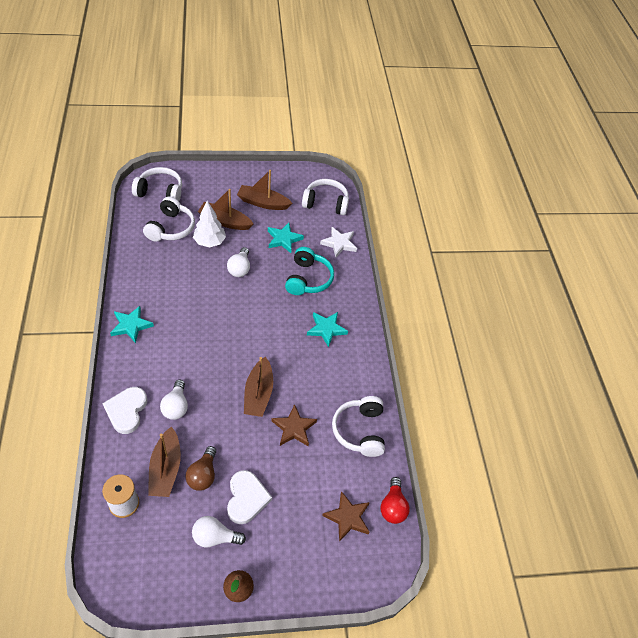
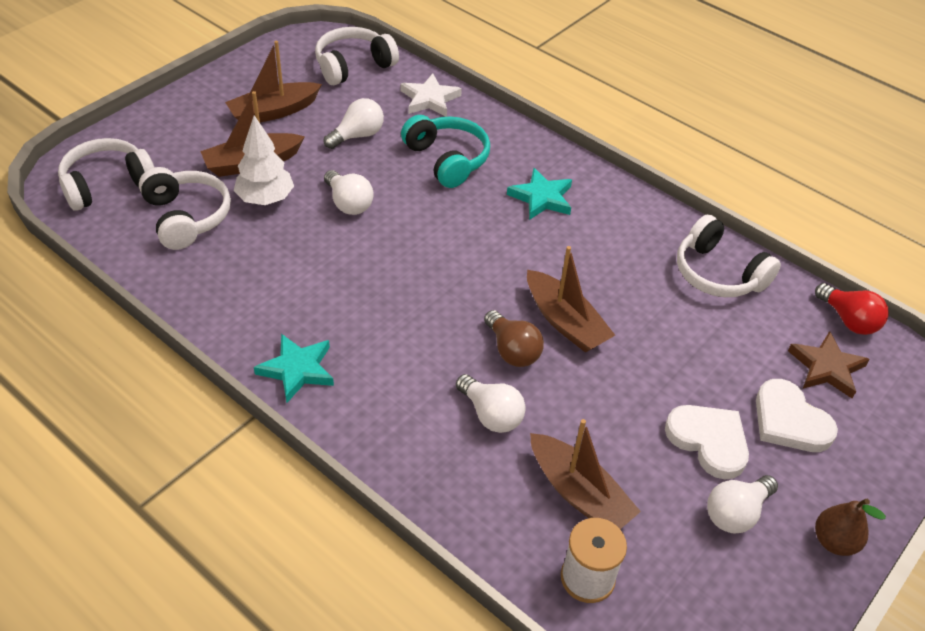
camera: 40 degrees left, 5 degrees down
white heart [102,387,147,434] -> white heart moved to [756,379,838,452]
brown light bulb [186,446,216,491] -> brown light bulb moved to [484,310,544,367]
turquoise star [268,223,304,253] -> white light bulb [324,98,384,149]
brown star [272,404,317,446] -> none

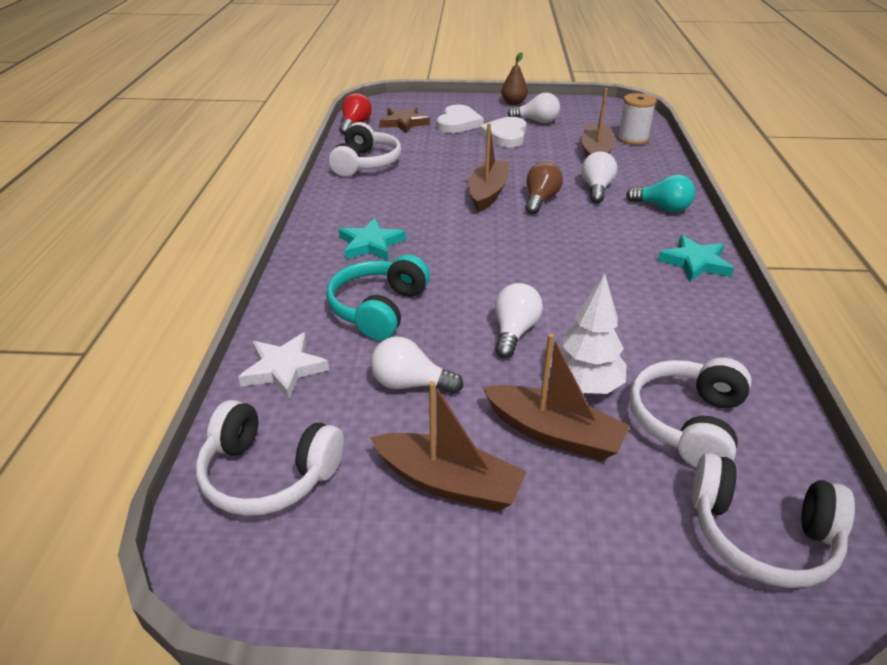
camera: 125 degrees left, 10 degrees down
none -> turquoise light bulb [626,174,695,212]

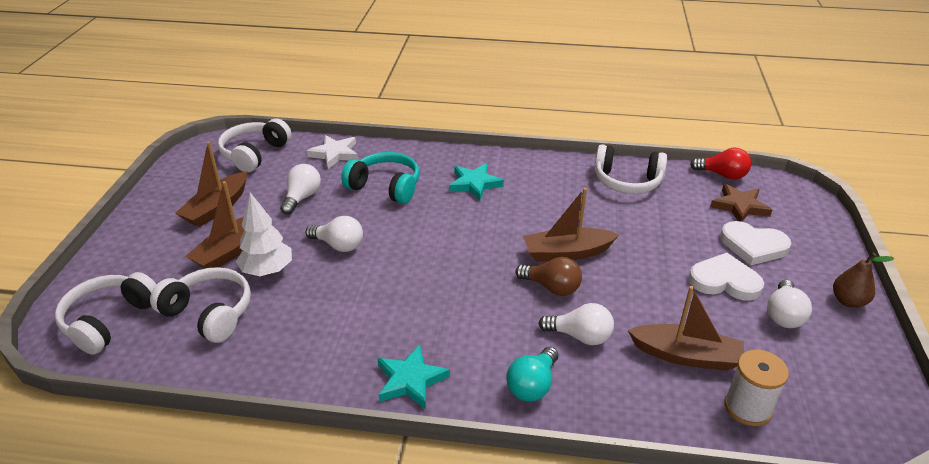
camera: 95 degrees right, 0 degrees up
brown boat [468,123,509,213] -> brown boat turned 150 degrees clockwise [523,188,619,261]

